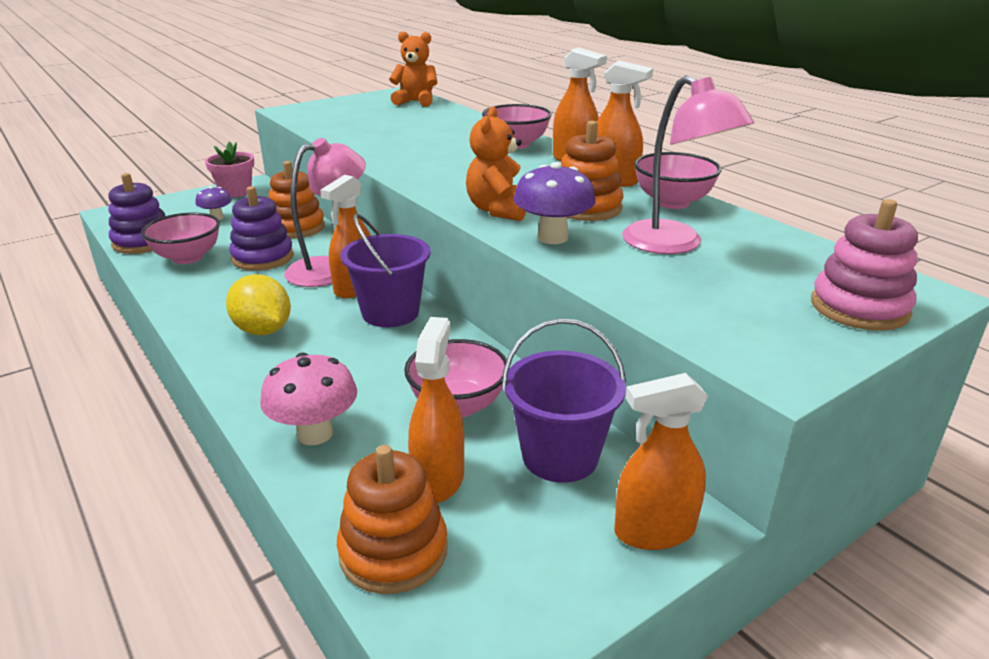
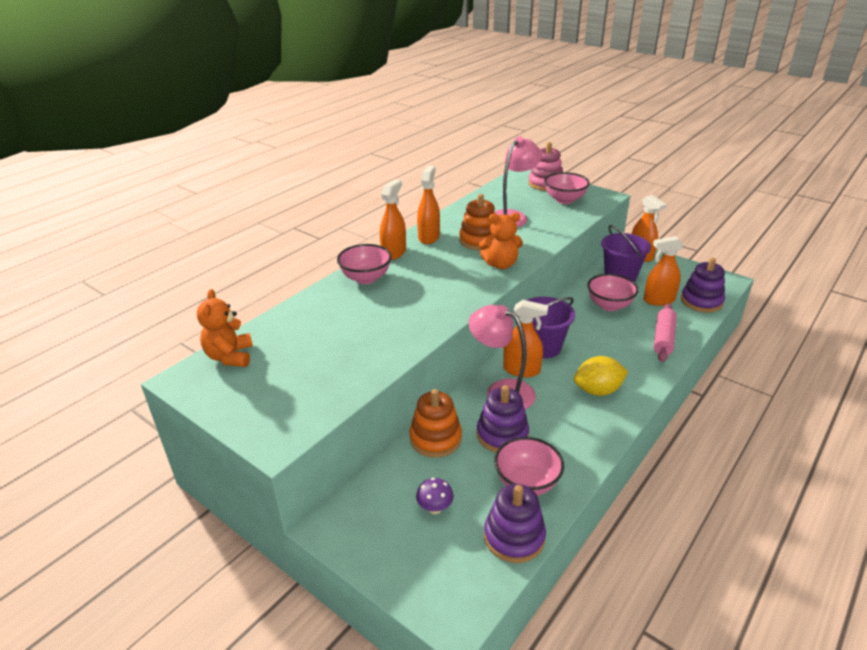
camera: 105 degrees left, 5 degrees up
pink flower pot [205,141,254,198] -> none
yellow lemon [226,274,291,335] -> yellow lemon turned 45 degrees clockwise [574,356,628,396]
pink mushroom [260,353,357,445] -> pink rolling pin [653,304,677,362]
orange stacking toy [337,445,448,594] -> purple stacking toy [681,258,725,313]
purple mushroom [514,162,596,244] -> none
pink bowl [634,152,722,209] -> pink bowl moved to [544,172,590,204]

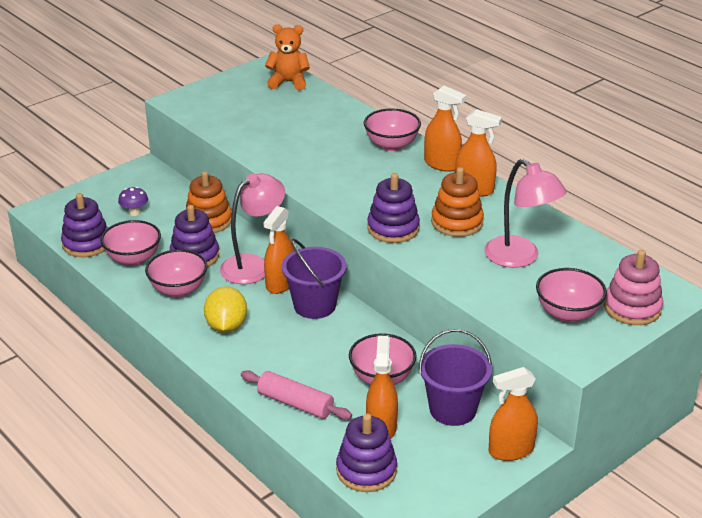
camera: 100 degrees right, 0 degrees up
orange teddy bear [479,212,523,269] -> purple stacking toy [367,173,420,243]
none -> pink bowl [145,249,207,297]

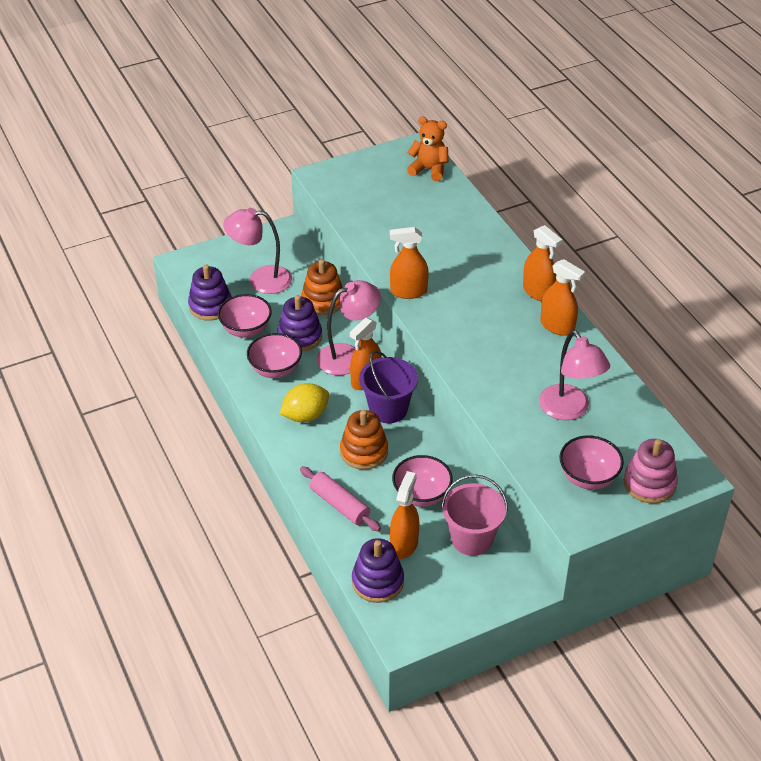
camera: 15 degrees right, 10 degrees up
purple mushroom [118,187,148,216] -> pink lamp [223,208,292,294]
yellow lemon [204,286,247,333] -> yellow lemon turned 45 degrees clockwise [279,383,329,422]
pink bowl [364,108,421,151] -> none
purple stacking toy [367,173,420,243] -> none
purple bucket [419,329,492,426] -> pink bucket [441,474,508,556]
orange stacking toy [431,167,484,237] -> orange stacking toy moved to [340,410,388,470]
orange spray bottle [489,367,538,461] -> orange spray bottle moved to [390,227,429,299]

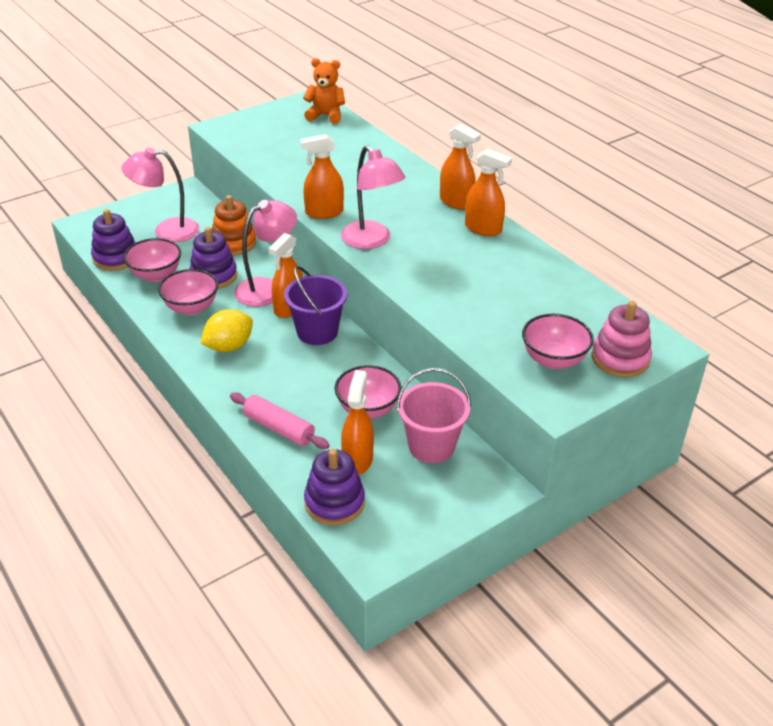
camera: 10 degrees left, 5 degrees down
orange stacking toy [340,410,388,470] -> none
pink lamp [539,330,610,420] -> pink lamp moved to [341,145,405,249]

